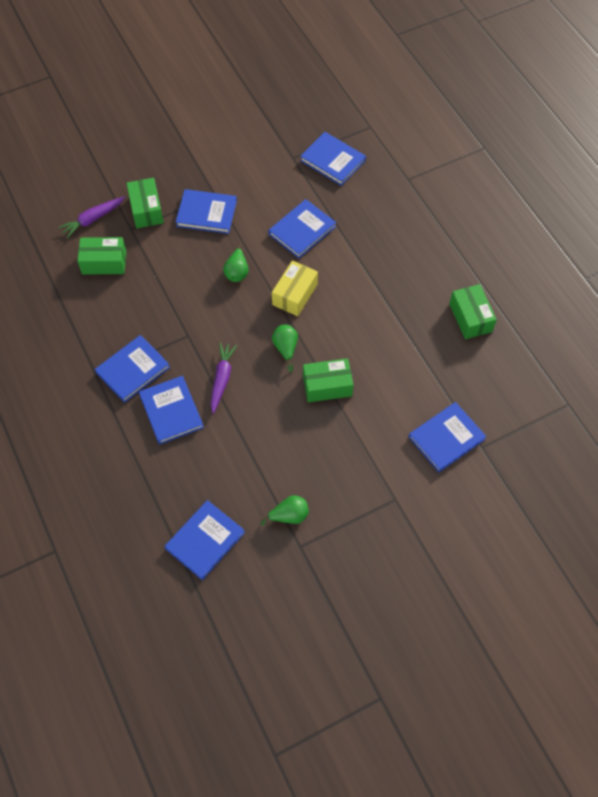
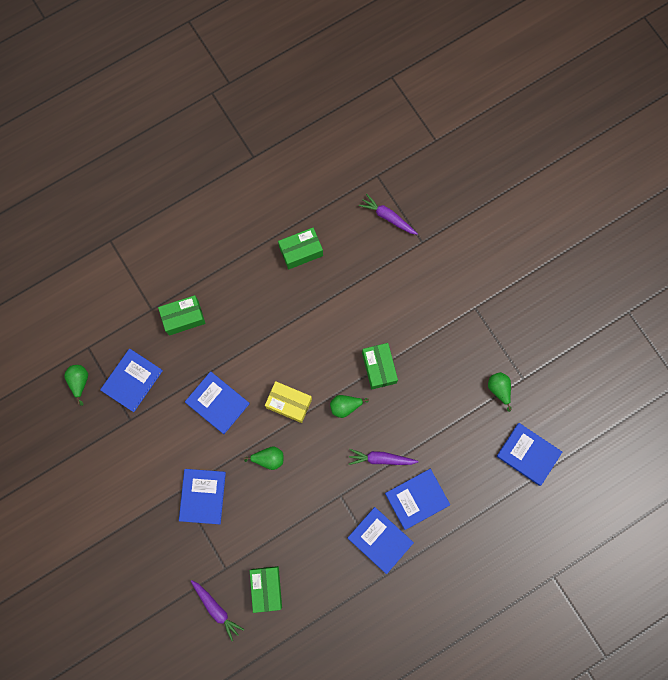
camera: 95 degrees left, 15 degrees up
green box [126,178,164,228] -> green box moved to [158,295,205,336]
blue book [409,402,486,472] -> none
none -> green pear [64,365,88,406]
none -> purple carrot [359,194,418,235]

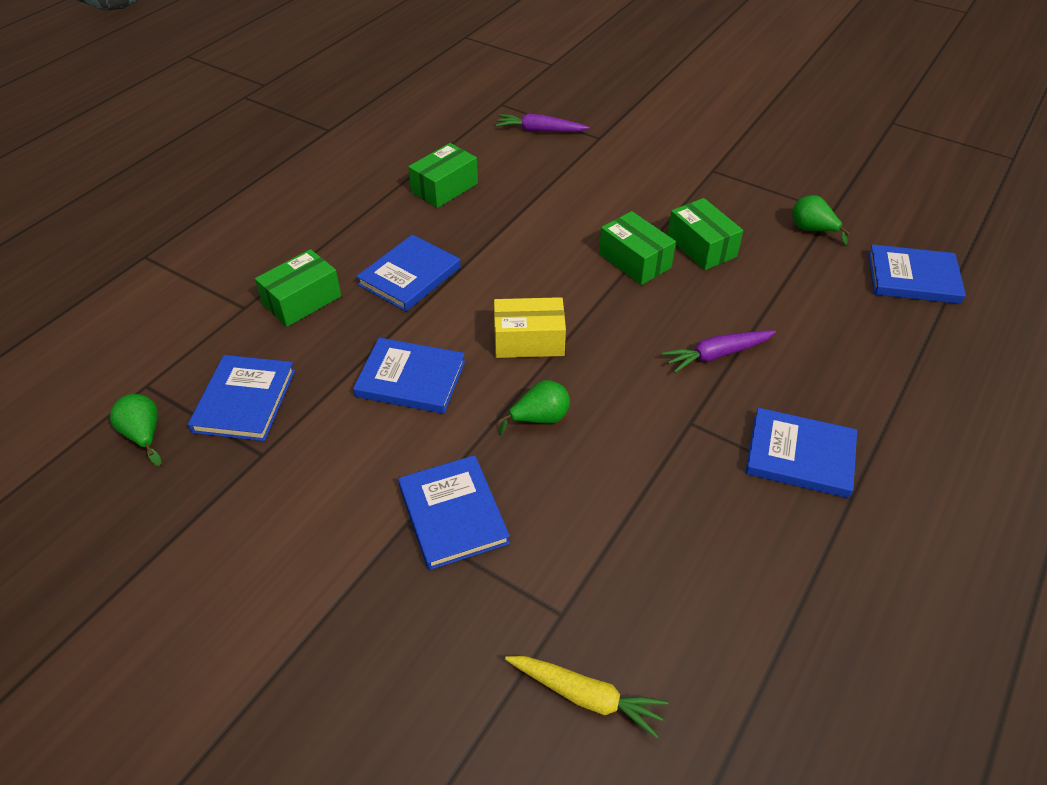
camera: 25 degrees left, 30 degrees down
purple carrot [191,580,245,641] -> yellow carrot [505,656,668,738]
green box [250,566,282,613] -> green box moved to [667,198,743,270]
green pear [330,395,369,418] -> none
blue book [385,469,450,530] -> blue book moved to [356,235,461,311]

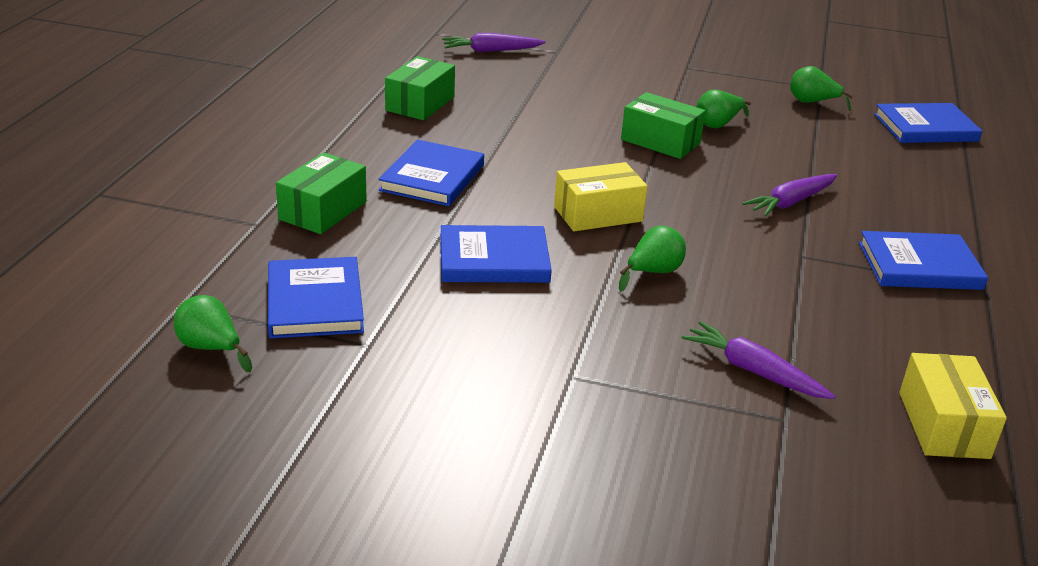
camera: 20 degrees left, 15 degrees down
blue book [398,455,510,570] -> none
yellow carrot [505,656,668,738] -> none
green box [667,198,743,270] -> green pear [696,90,751,128]
none -> purple carrot [681,321,836,399]
none -> yellow box [900,353,1007,459]

